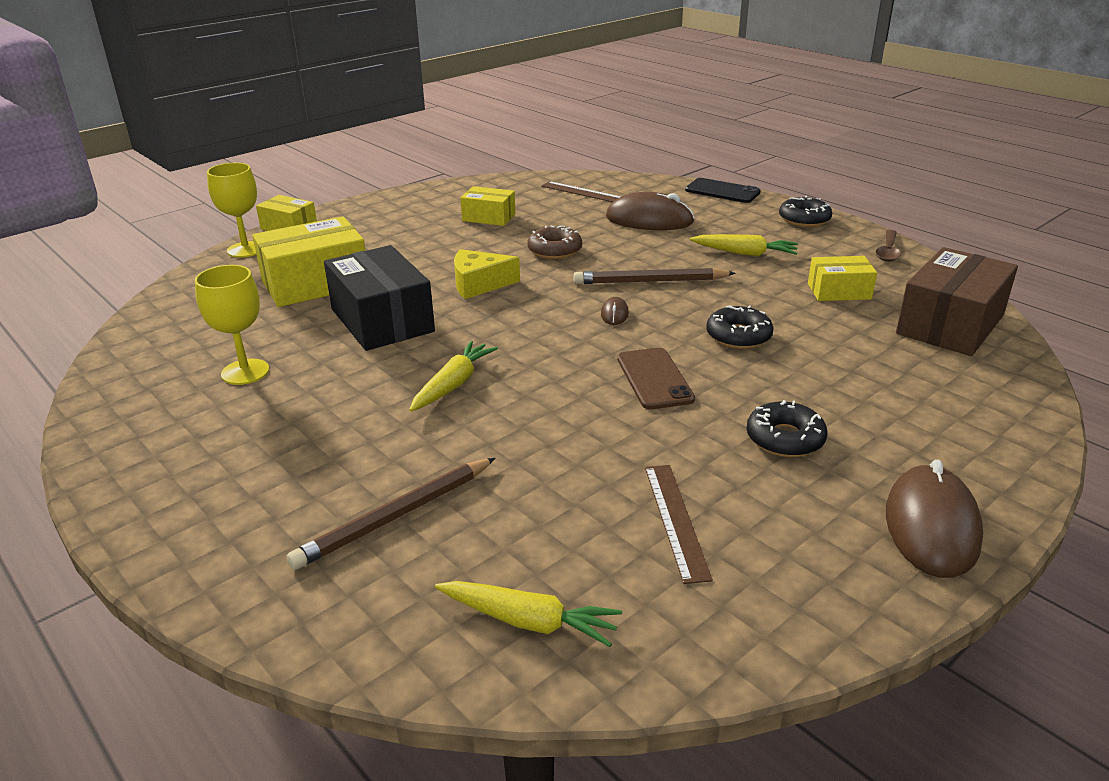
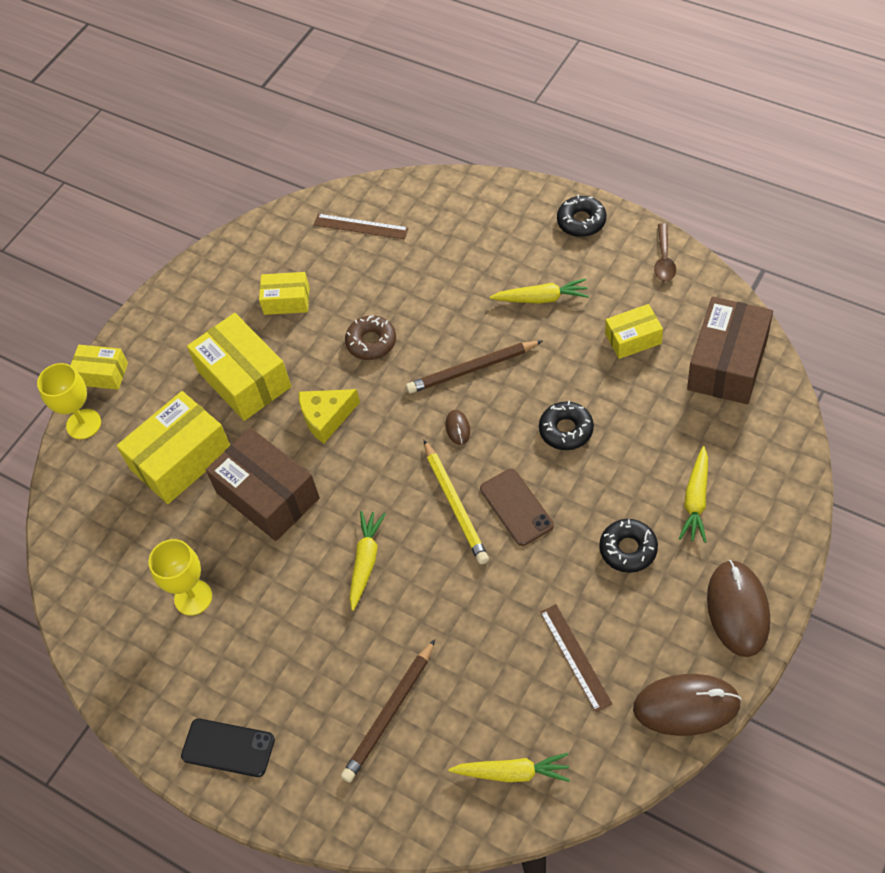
camera: 10 degrees left, 25 degrees up
black box [324,245,435,351] -> brown box [206,428,320,541]
brown mouse [606,192,695,230] -> brown mouse moved to [633,674,741,736]
black phone [685,178,761,203] -> black phone moved to [181,718,275,777]
none -> yellow box [187,313,291,421]
none -> yellow pencil [424,440,489,564]
none -> yellow carrot [679,446,708,543]

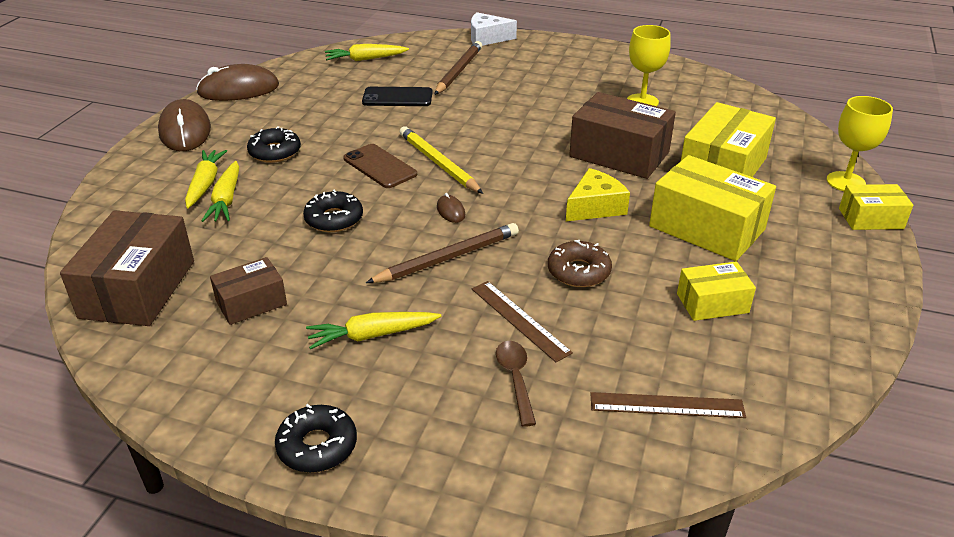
camera: 160 degrees right, 20 degrees down
black phone [181,718,275,777] -> black phone moved to [362,87,432,106]
yellow carrot [349,511,386,611] -> yellow carrot moved to [201,161,239,222]
brown ruler [540,604,613,712] -> brown ruler moved to [472,281,573,362]
yellow box [605,304,663,359] -> brown box [210,257,287,325]
brown spoon [654,223,676,281] -> brown spoon moved to [496,341,536,427]
none -> white cheese [471,12,517,46]

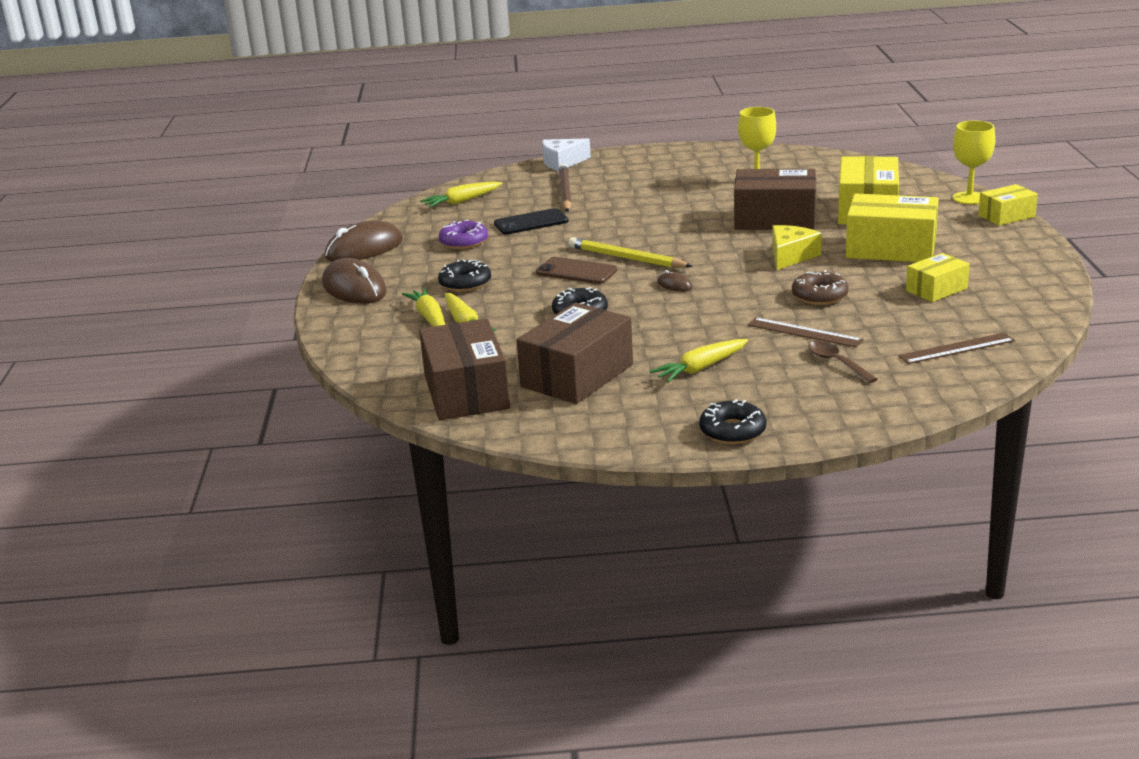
camera: 20 degrees left, 10 degrees down
brown box [210,257,287,325] -> brown box [516,303,633,404], size x1.78
brown pencil [366,223,519,283] -> none
none -> purple donut [439,219,488,249]

